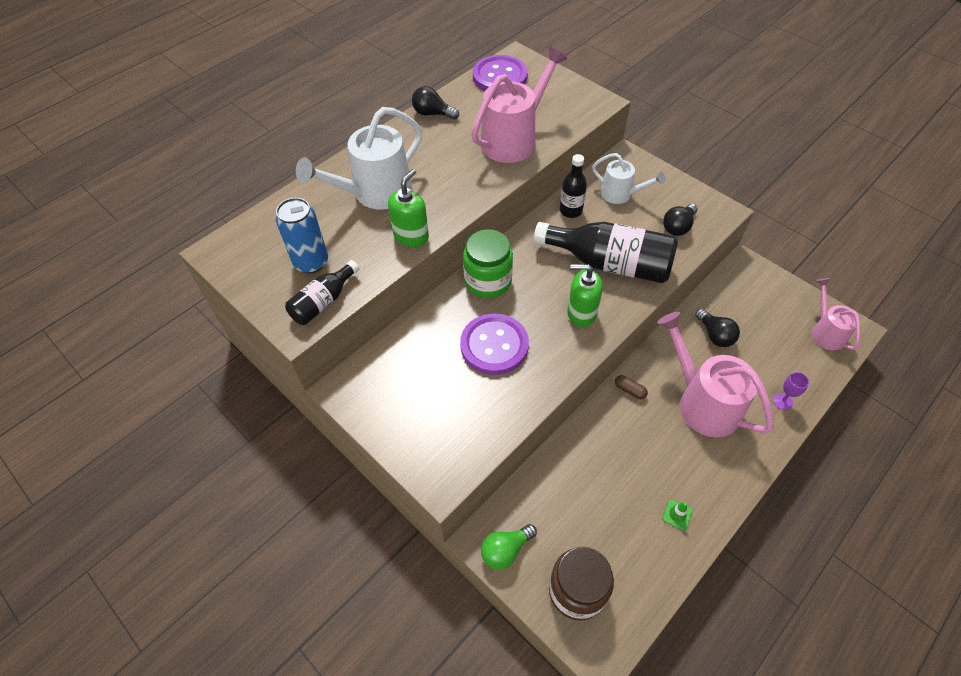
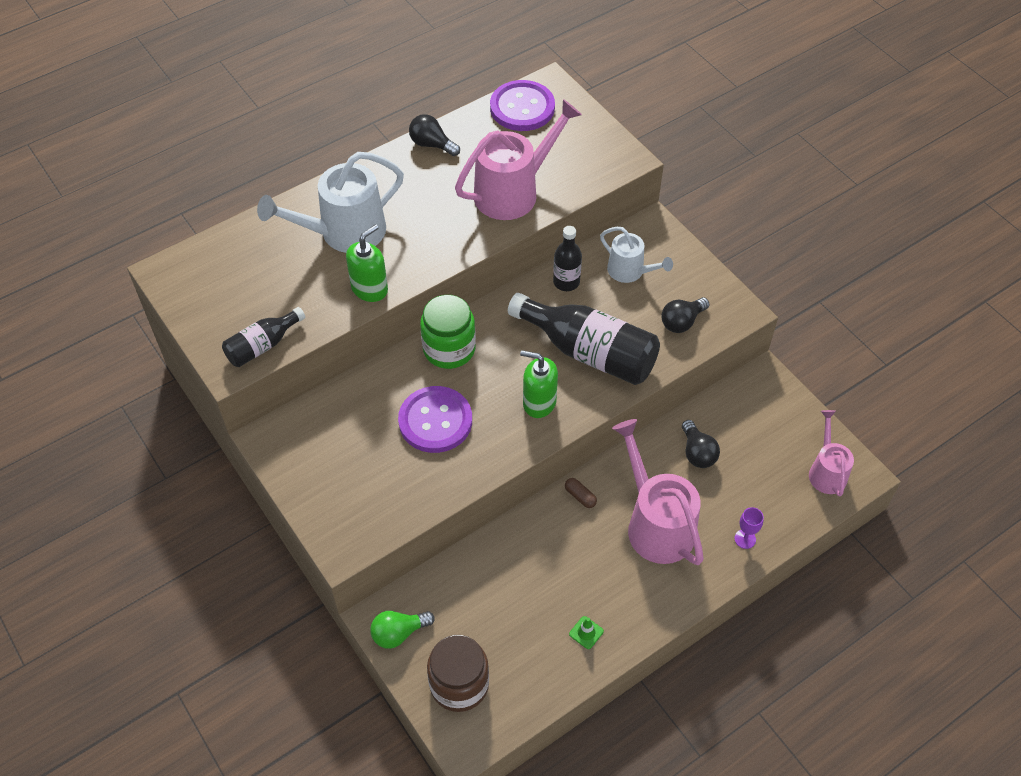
camera: 10 degrees right, 0 degrees up
blue can [276,198,328,274] -> none

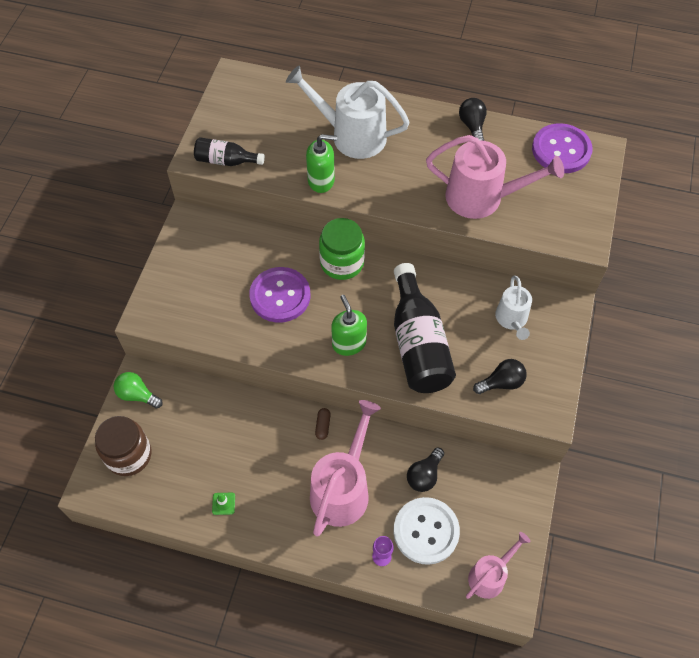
camera: 50 degrees right, 5 degrees up
black bottle [553,226,582,291] -> none
black light bulb [661,297,710,333] -> black light bulb turned 150 degrees clockwise [473,359,527,394]
none -> white button [394,497,460,565]

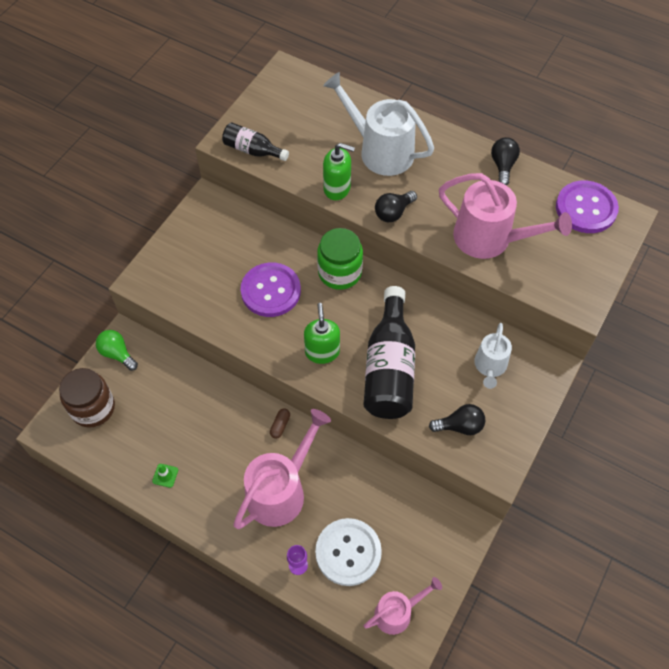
camera: 15 degrees right, 0 degrees up
black light bulb [407,447,444,492] -> black light bulb moved to [375,191,417,222]

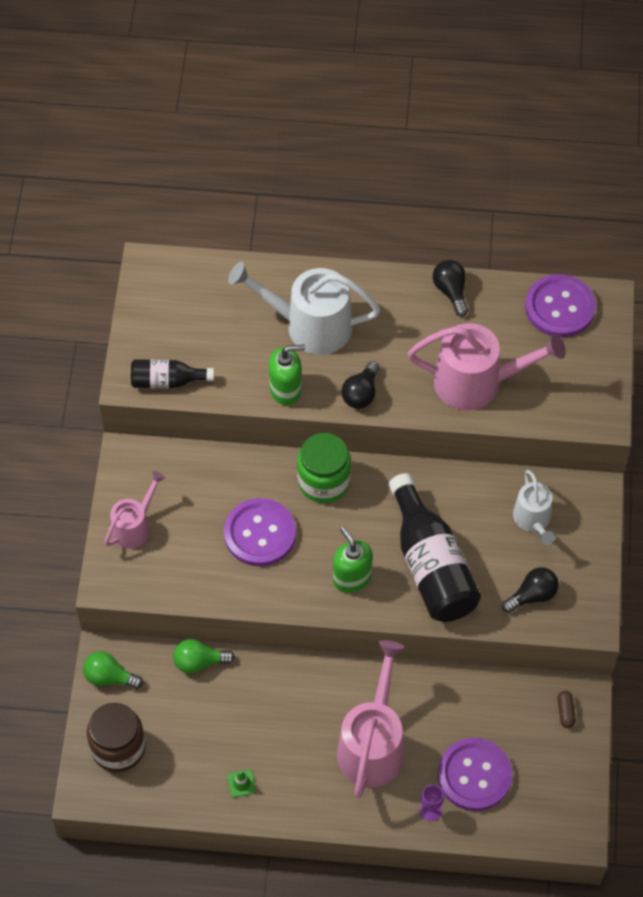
camera: 25 degrees left, 0 degrees up
brown capsule [270,408,290,439] -> brown capsule moved to [558,691,576,728]
white button [315,518,382,586] -> purple button [438,738,512,811]
pink watering can [364,577,442,635] -> pink watering can moved to [104,471,165,549]
none -> green light bulb [173,639,235,674]

